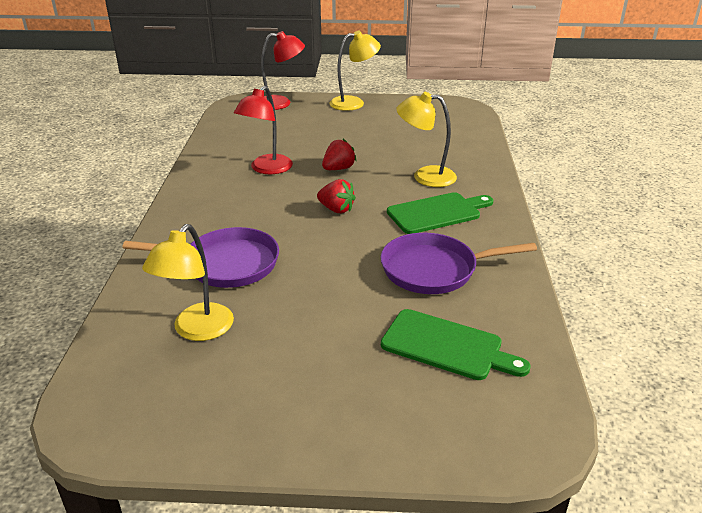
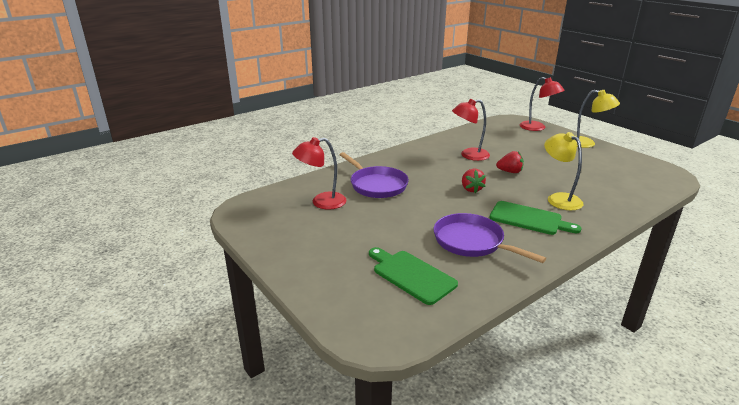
camera: 50 degrees right, 5 degrees down
yellow lamp [142,224,234,341] -> red lamp [292,137,346,210]
green cutting board [381,309,531,380] -> green cutting board turned 150 degrees clockwise [369,247,458,305]

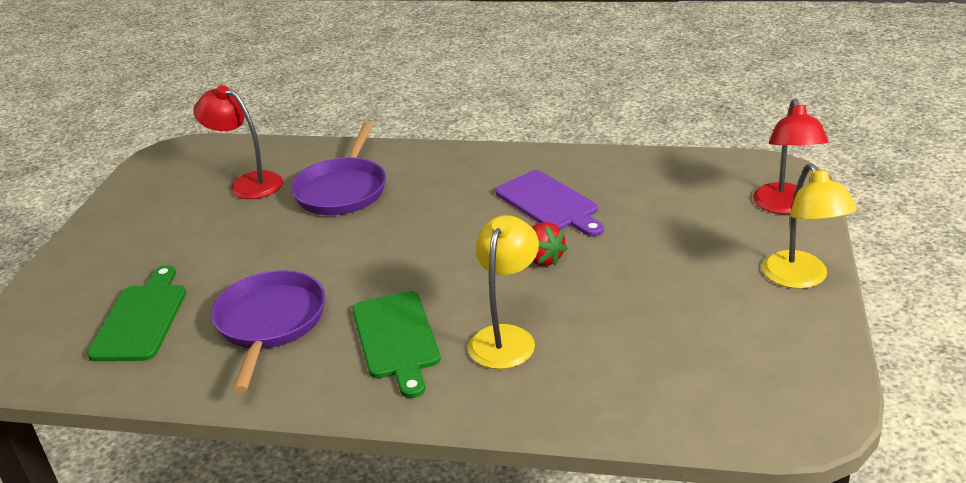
camera: 50 degrees right, 5 degrees up
red lamp [452,99,490,161] -> purple cutting board [495,170,604,237]
red strawberry [462,168,486,193] -> none

